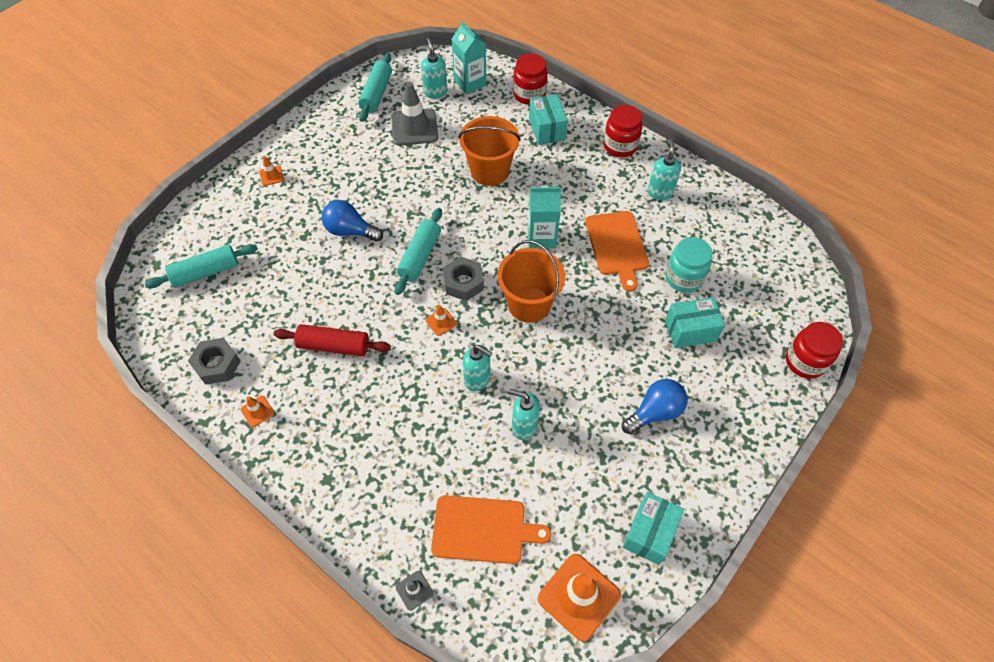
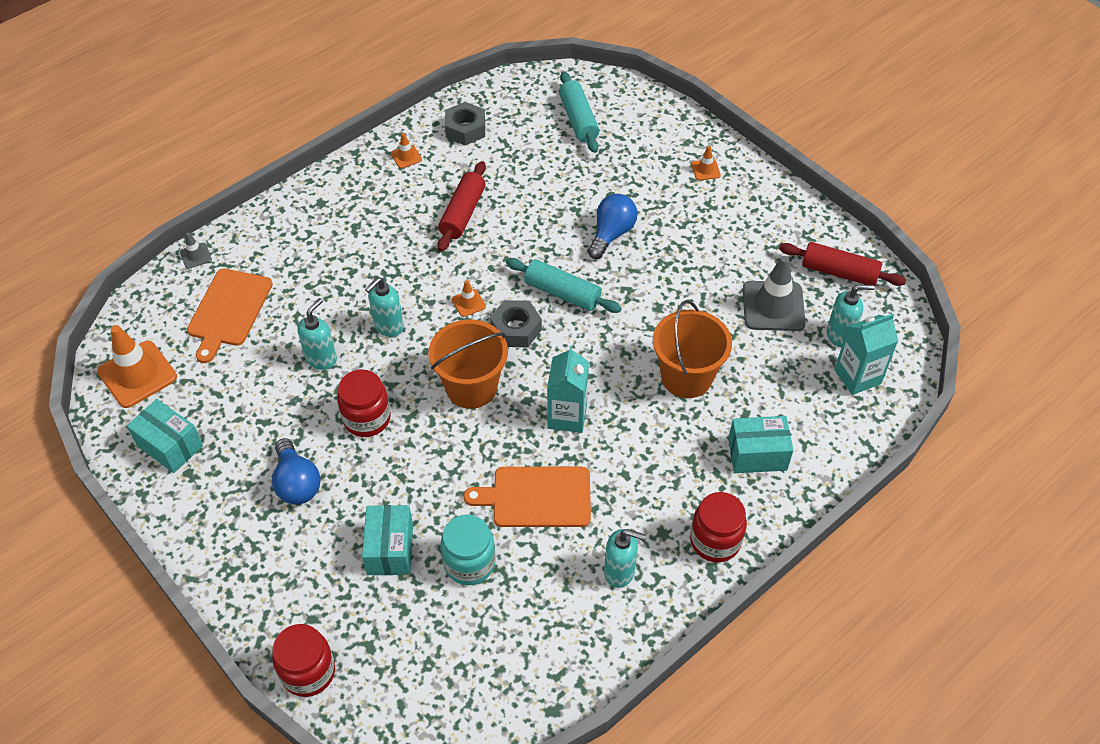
camera: 100 degrees right, 5 degrees down
turquoise rolling pin [358,53,392,122] -> red rolling pin [779,242,906,286]
red jar [513,53,548,105] -> red jar moved to [337,369,391,437]

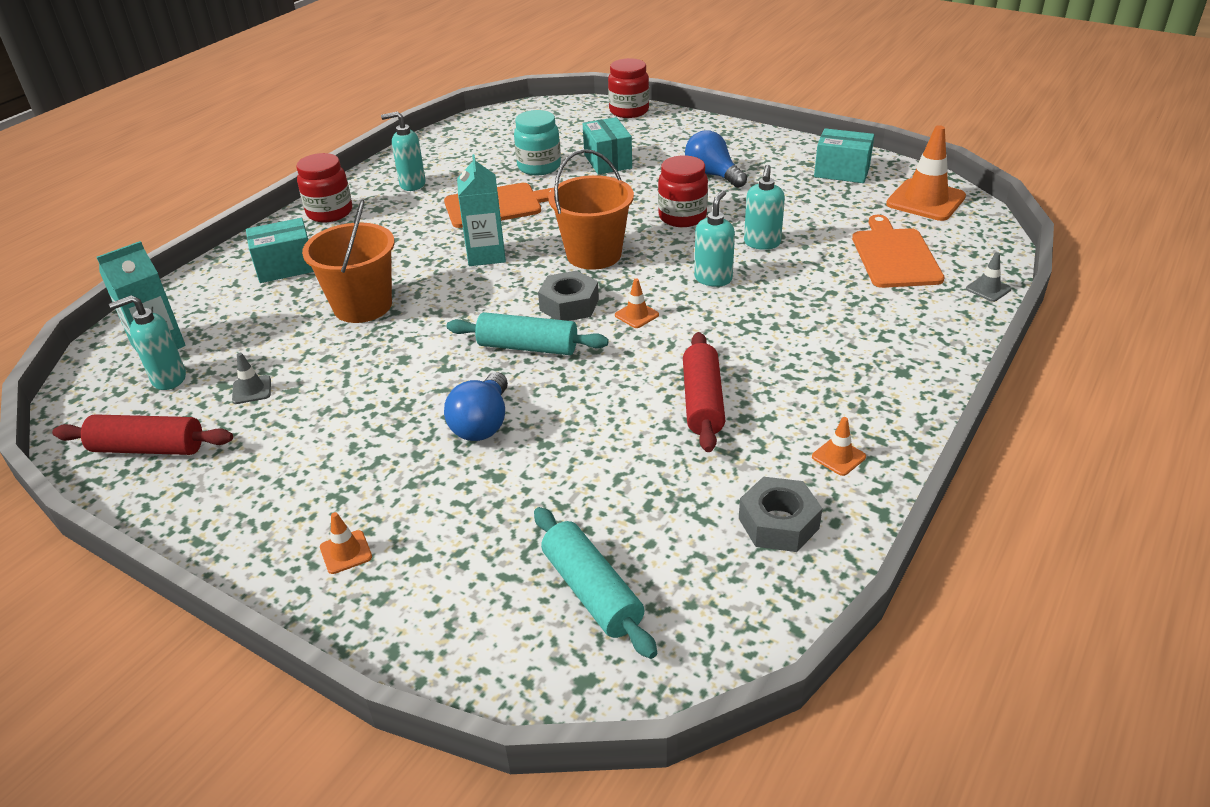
camera: 165 degrees right, 15 degrees down
grey traffic cone [743,256,806,331] -> grey traffic cone [232,353,271,404], size x0.47

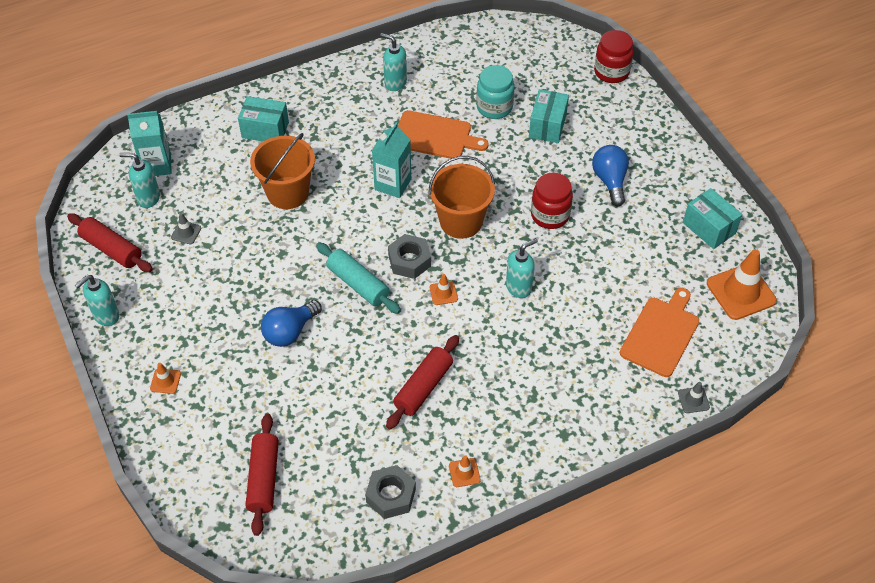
camera: 30 degrees right, 15 degrees up
red jar [296,153,352,222] -> none
turquoise rolling pin [534,507,657,659] -> red rolling pin [245,413,279,536]
turquoise soap dispenser [744,165,785,250] -> turquoise soap dispenser moved to [75,275,119,326]

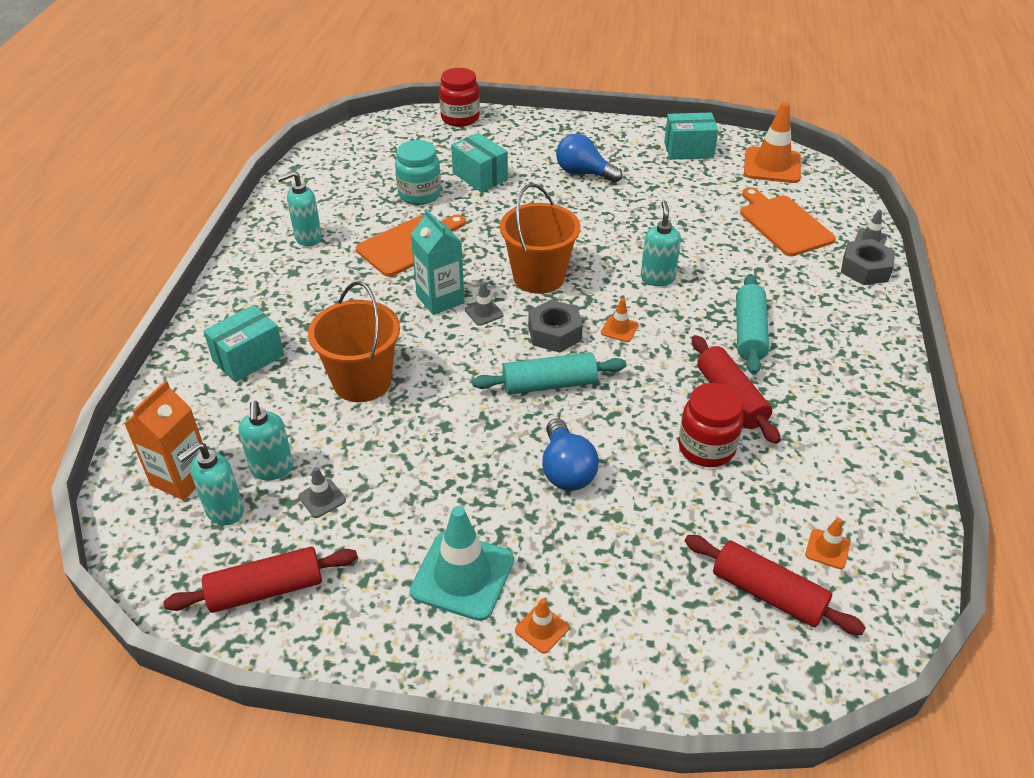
camera: 55 degrees left, 10 degrees down
turquoise soap dispenser [75,275,119,326] -> turquoise soap dispenser moved to [239,401,293,480]
turquoise carton [127,111,171,176] -> orange carton [124,381,203,500]
grey nut [365,465,416,519] -> grey nut moved to [841,239,895,285]
orange traffic cone [449,455,481,487] -> orange traffic cone moved to [805,518,850,569]
red jar [531,173,573,229] -> red jar moved to [678,383,744,467]
none -> turquoise traffic cone [410,506,514,621]
none -> grey traffic cone [465,282,504,326]
none -> turquoise rolling pin [736,274,769,375]

